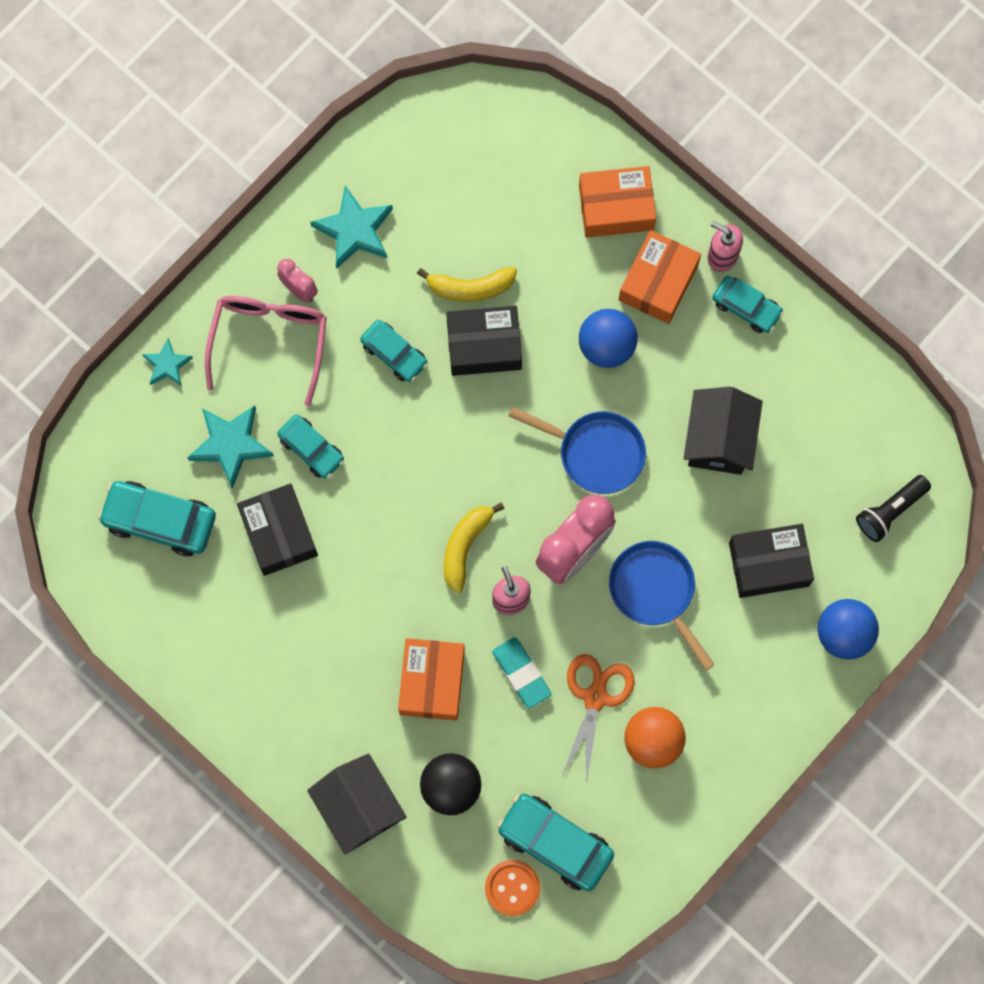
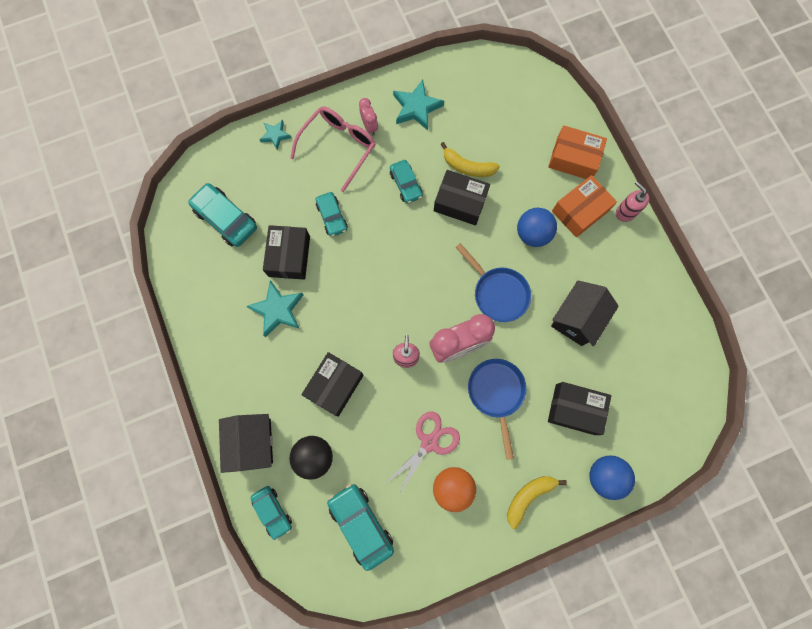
camera: 25 degrees right, 0 degrees up
turquoise star [187,405,274,489] -> turquoise star moved to [246,280,303,337]
orange box [398,638,465,721] -> black box [301,352,364,417]
yellow banana [444,502,505,594] -> yellow banana moved to [507,476,567,529]
orange button [485,860,540,916] -> none
turquoise eraser [492,637,552,709] -> none
orange scissors [561,654,635,786] -> pink scissors [386,411,460,496]
turquoise car [712,276,784,333] -> turquoise car moved to [251,486,292,540]
black flashlight [856,475,931,542] -> none

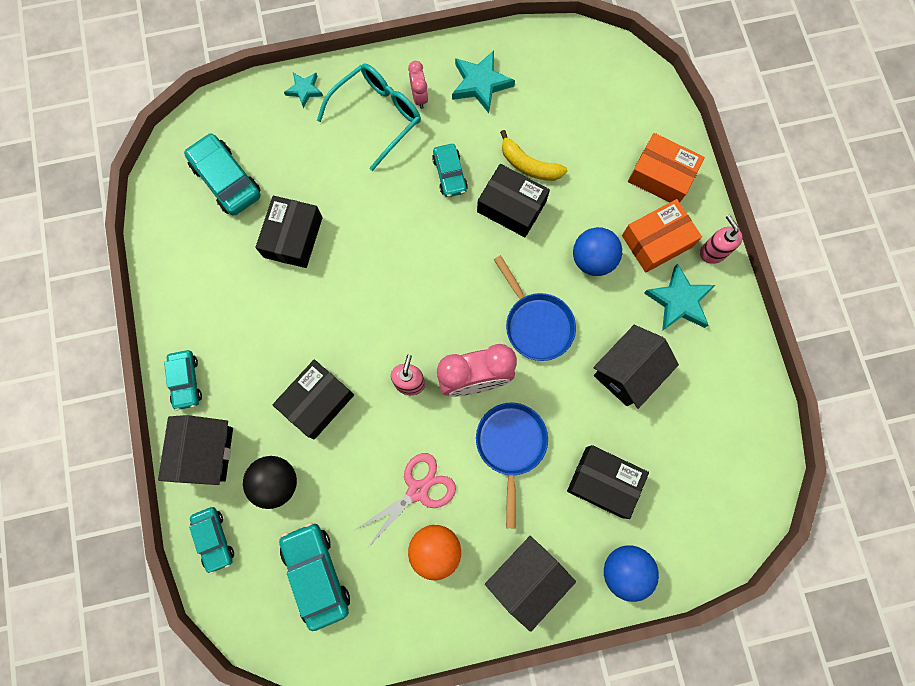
camera: 10 degrees right, 0 degrees up
turquoise star [246,280,303,337] -> turquoise star moved to [644,264,715,331]
pink glasses [290,107,375,192] -> turquoise glasses [317,64,421,171]
turquoise car [316,192,348,237] -> turquoise car moved to [164,350,202,411]
yellow banana [507,476,567,529] -> black house [485,536,576,632]

